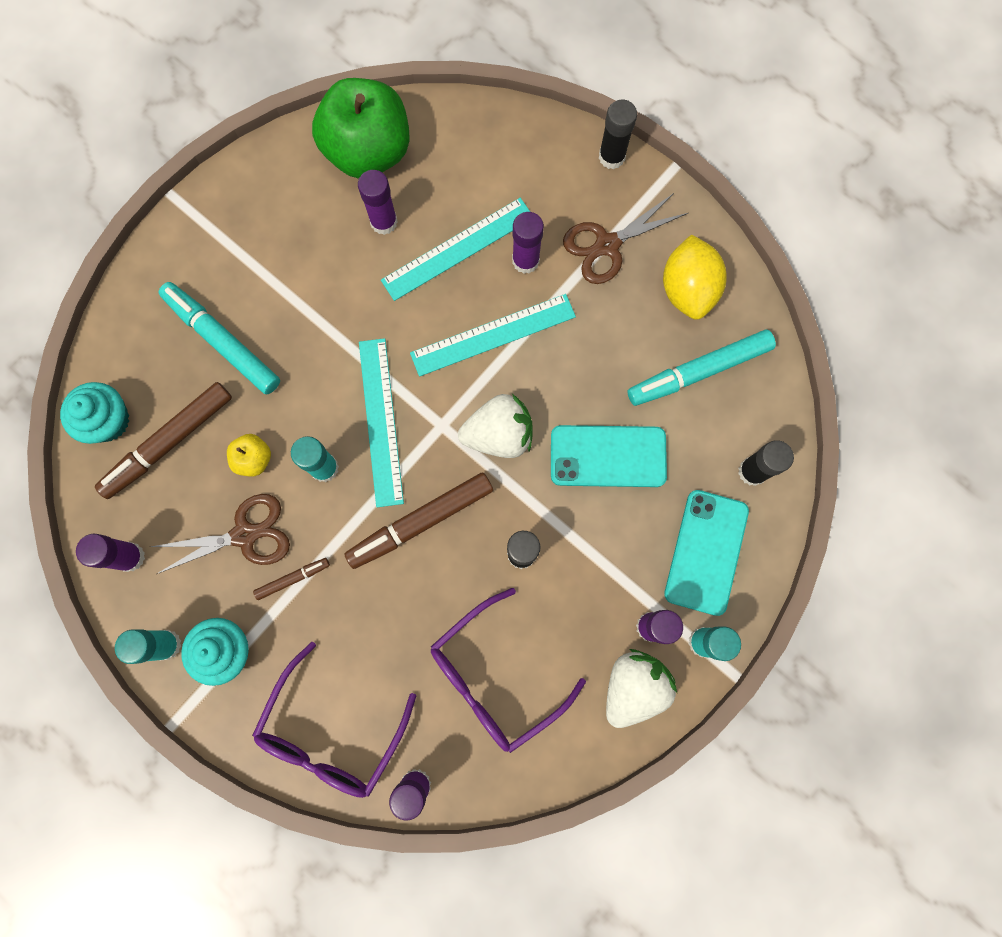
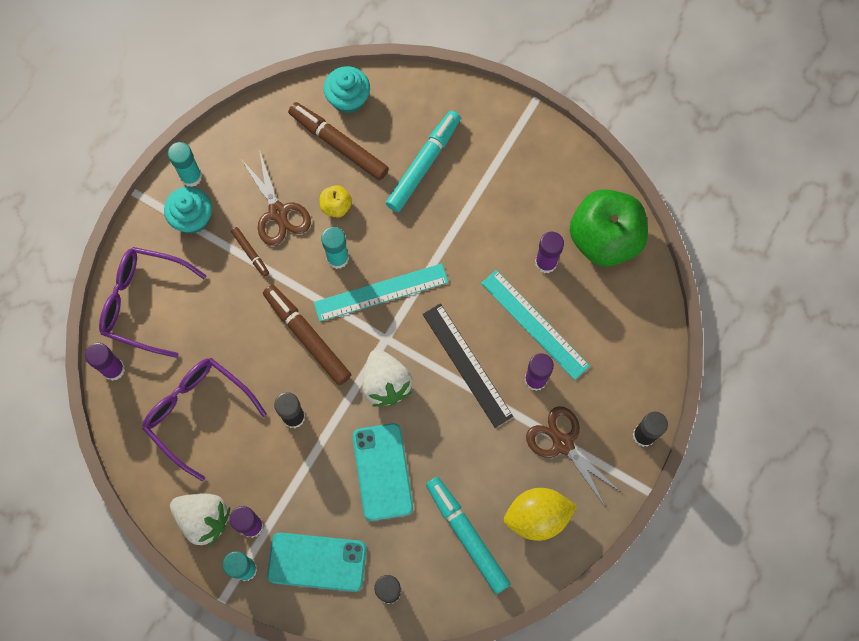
camera: 80 degrees right, 5 degrees down
purple glue stick [76,534,145,572] -> none
turquoise ruler [410,294,576,377] -> black ruler [422,303,513,428]

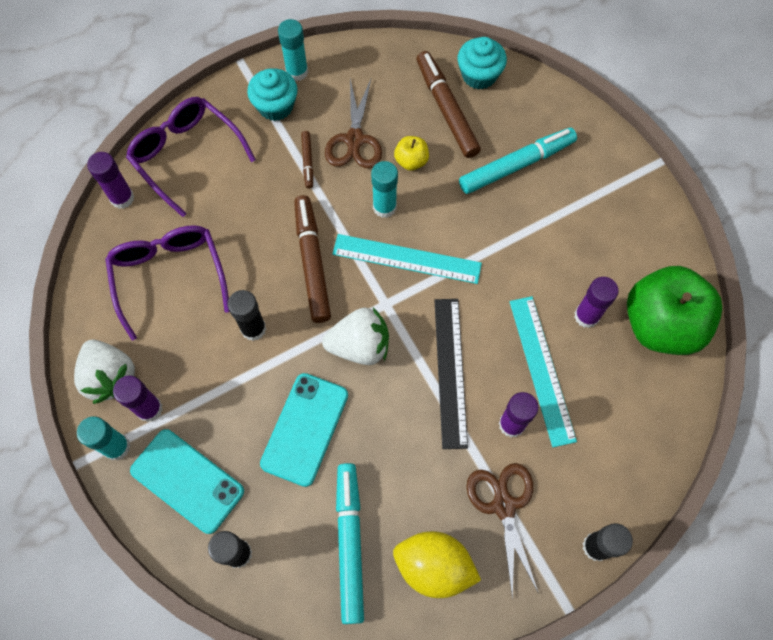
camera: 30 degrees right, 5 degrees down
white strawberry [363,349,412,407] -> white strawberry turned 105 degrees counterclockwise [322,307,389,365]

